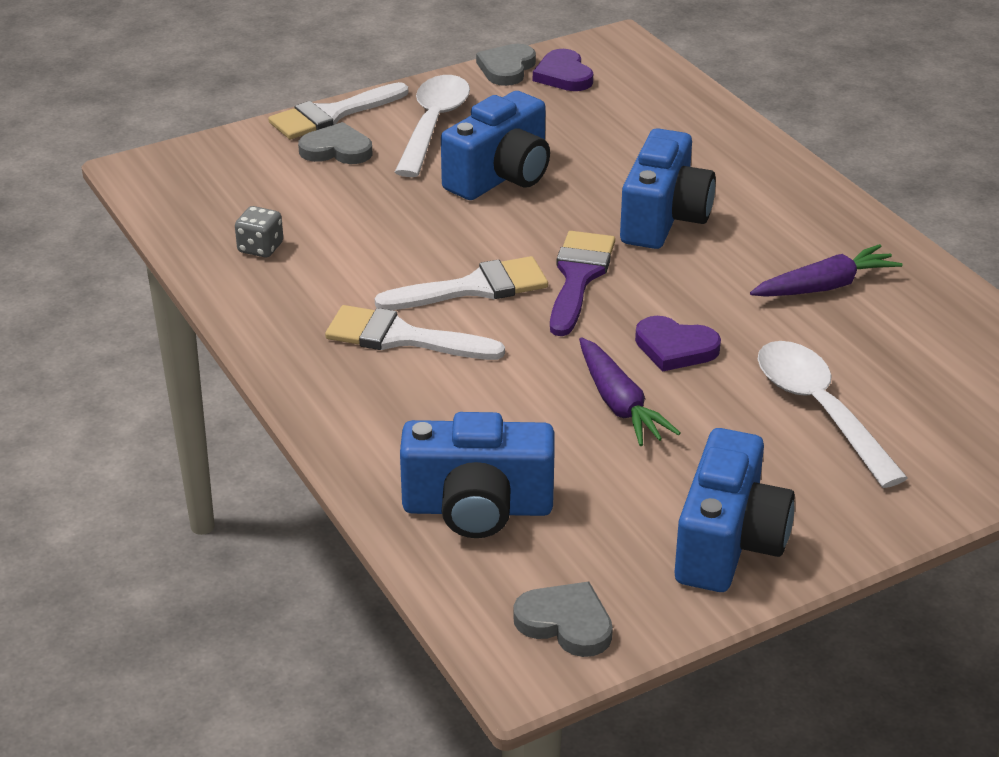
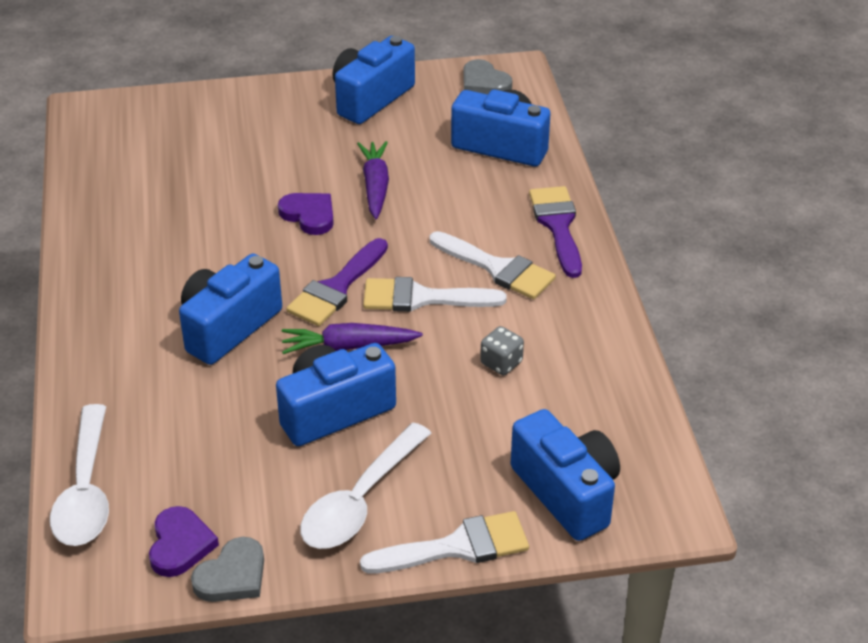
camera: 160 degrees left, 5 degrees up
grey dice [235,206,283,257] -> grey dice moved to [480,326,524,375]
grey heart [298,122,372,164] -> none
purple carrot [750,244,903,297] -> purple carrot moved to [282,323,423,354]
white spoon [758,341,908,488] -> white spoon moved to [50,404,109,546]
none -> blue camera [511,409,620,541]
none -> purple brush [529,186,582,278]

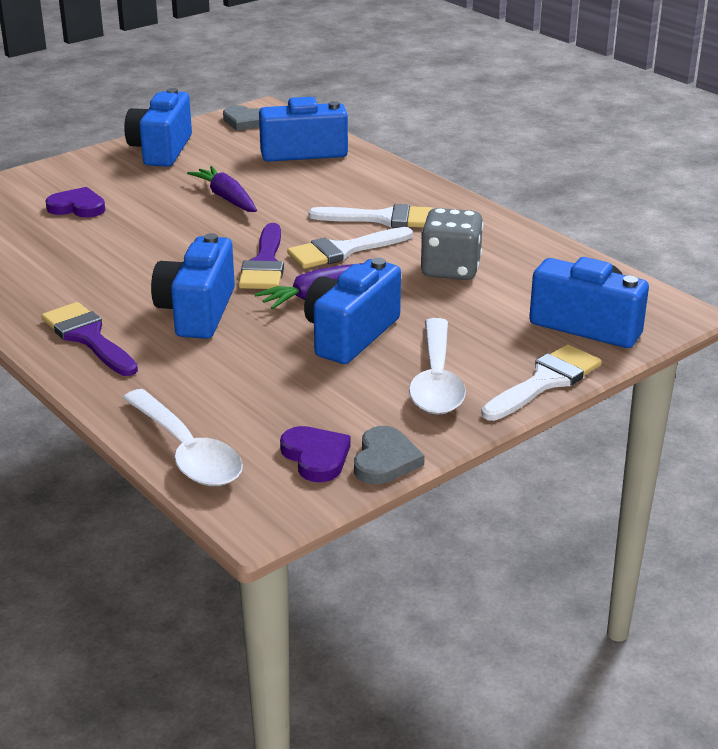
camera: 30 degrees left, 10 degrees down
purple heart [278,193,334,235] -> purple heart moved to [46,187,105,218]
grey dice [480,326,524,375] -> grey dice [421,208,483,280], size x1.82
purple brush [529,186,582,278] -> purple brush moved to [41,302,138,376]

